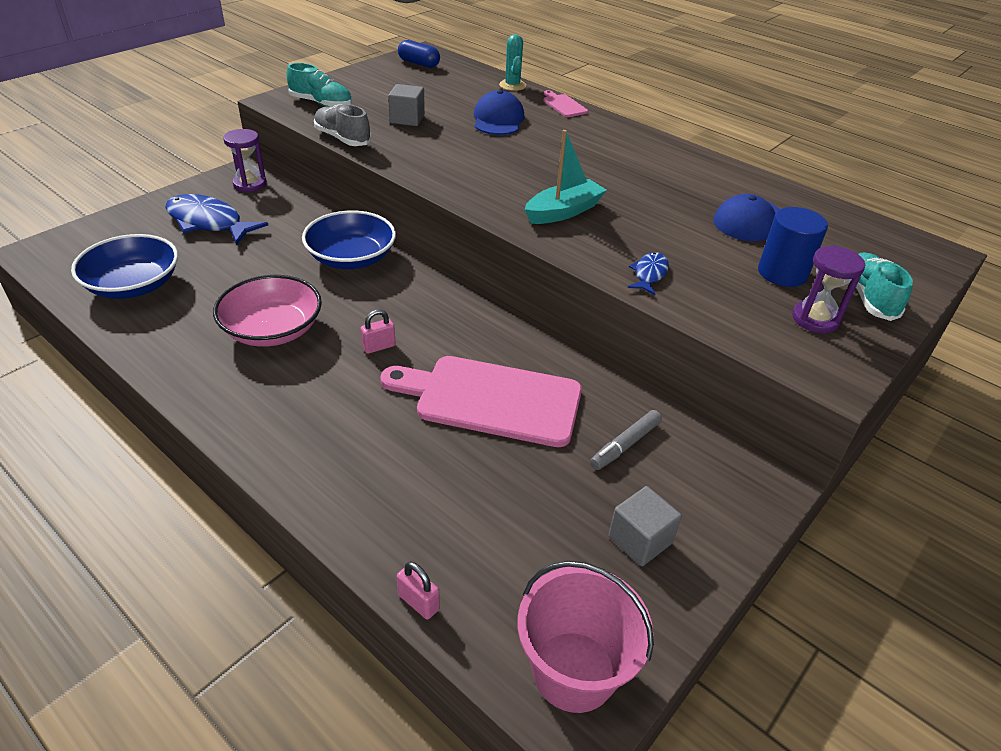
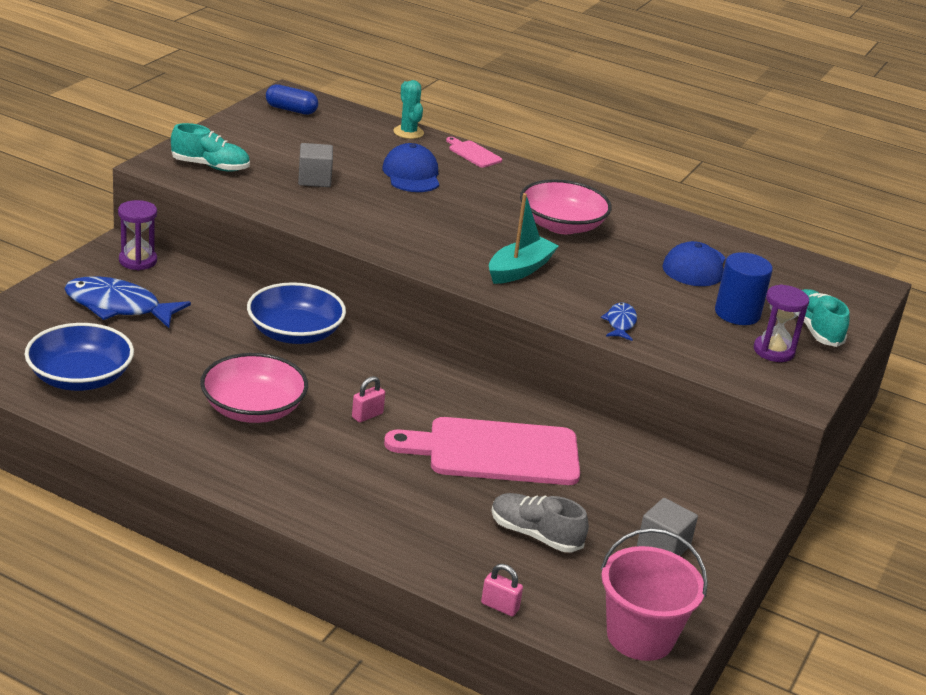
camera: 15 degrees left, 10 degrees down
grey shoe [314,104,371,146] -> grey shoe moved to [491,493,589,552]
grey marker [590,410,662,470] -> none
none -> pink bowl [520,179,612,234]

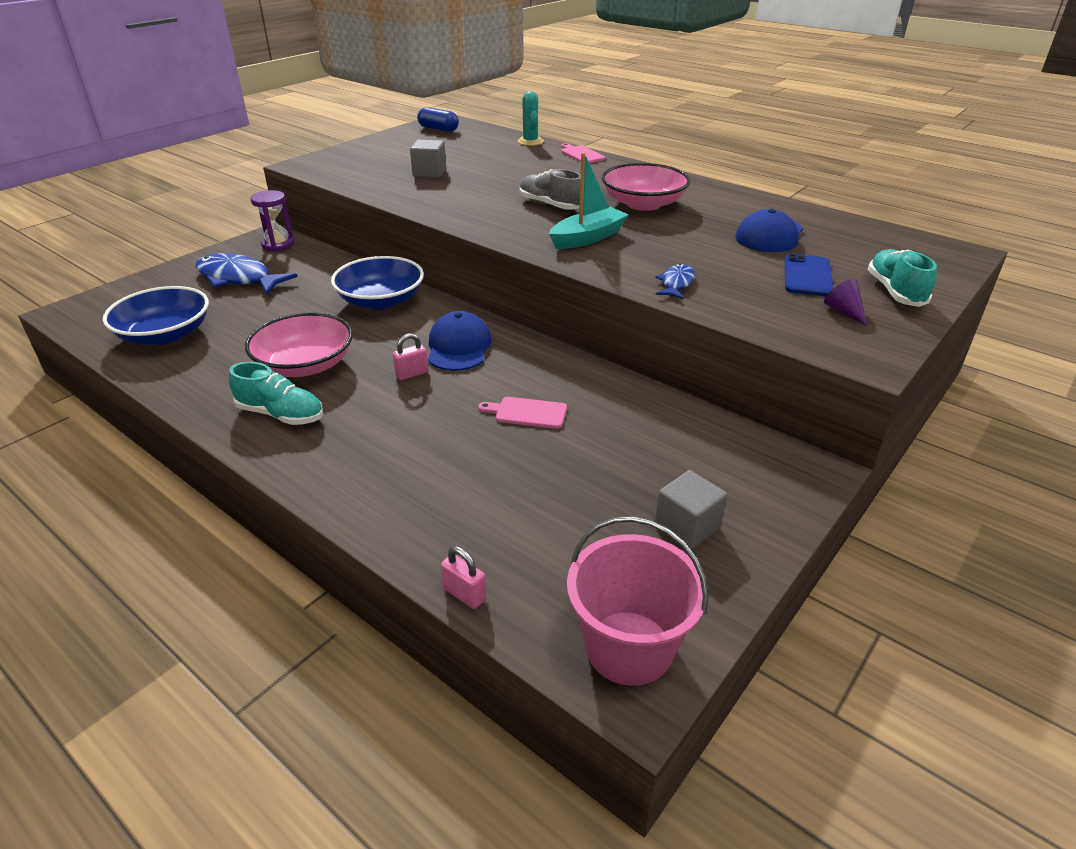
camera: 15 degrees right, 5 degrees up
turquoise shoe [171,123,250,172] -> turquoise shoe moved to [229,362,323,425]
blue cap [382,143,439,192] -> blue cap moved to [428,311,491,371]
pink cutting board [384,417,580,485] -> pink cutting board [478,397,567,429], size x0.43
grey shoe [491,493,589,552] -> grey shoe moved to [520,169,581,210]
blue cylinder [715,252,773,325] -> blue phone [784,253,833,296]
purple hourglass [754,284,809,362] -> purple cone [824,279,867,326]

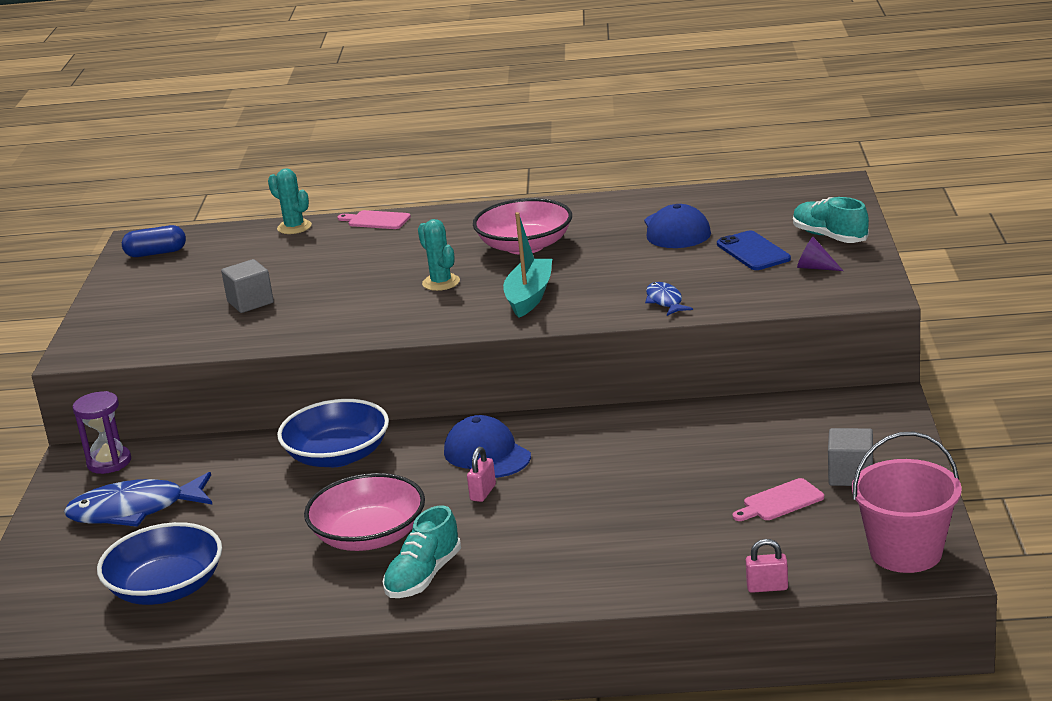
camera: 35 degrees left, 10 degrees down
turquoise shoe [229,362,323,425] -> turquoise shoe turned 135 degrees clockwise [383,505,461,598]
pink cutting board [478,397,567,429] -> pink cutting board moved to [733,478,824,521]
grey shoe [520,169,581,210] -> turquoise cactus [418,219,460,291]

